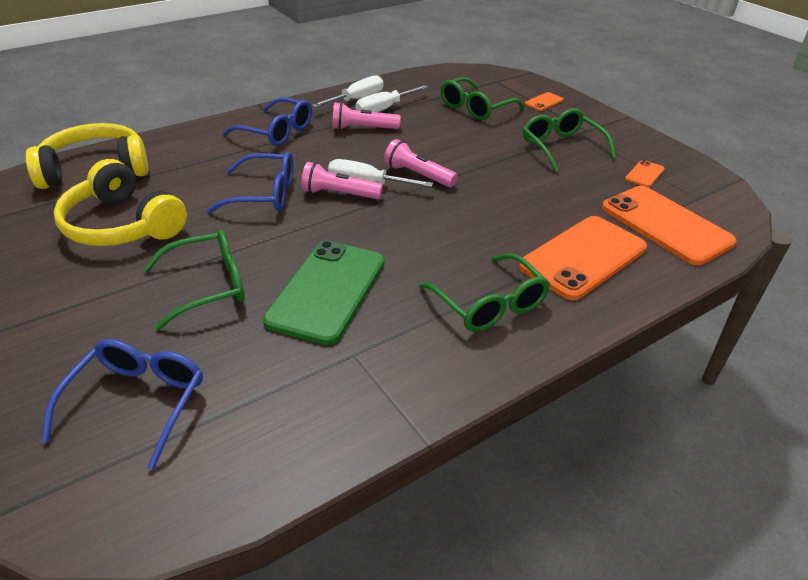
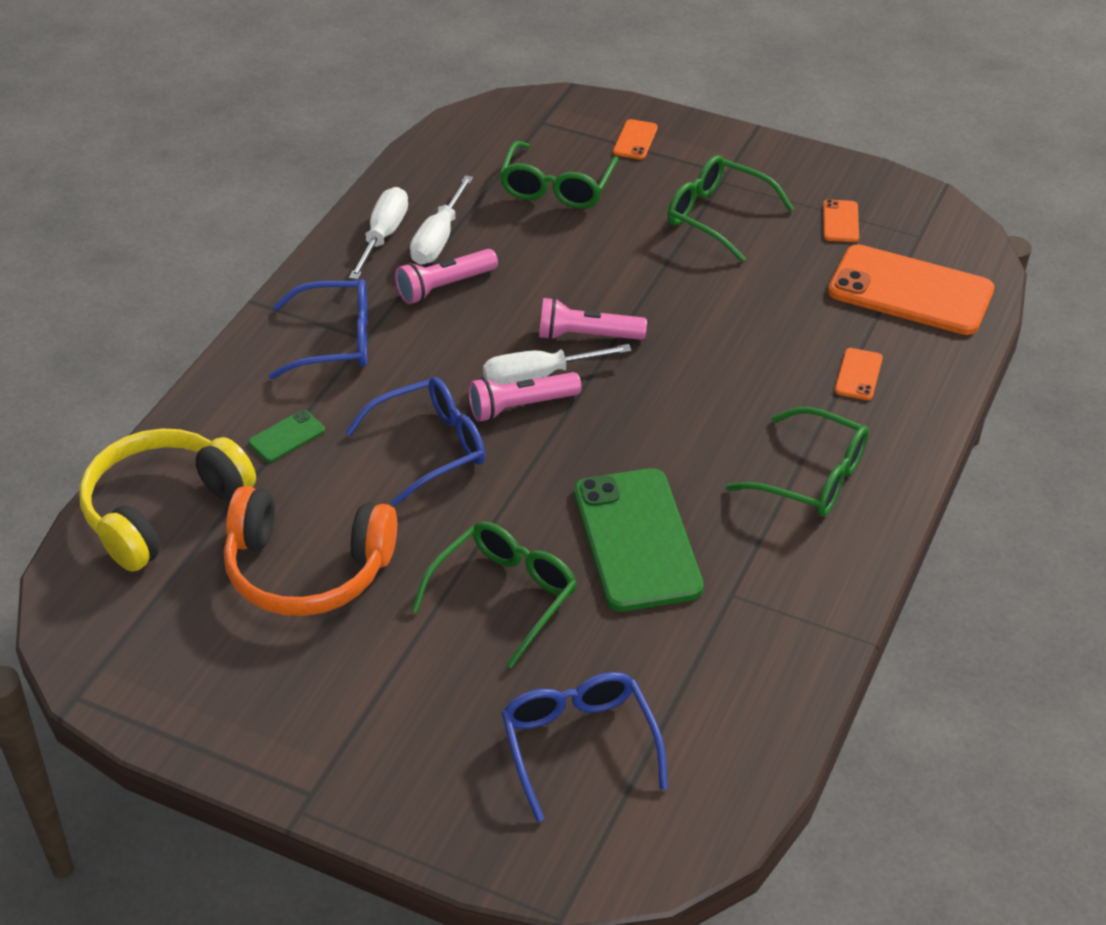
camera: 30 degrees left, 5 degrees up
yellow headphones [53,159,187,246] -> orange headphones [224,486,397,616]
orange phone [519,216,647,300] -> orange phone [835,348,883,400], size x0.43
none -> green phone [248,410,325,462]

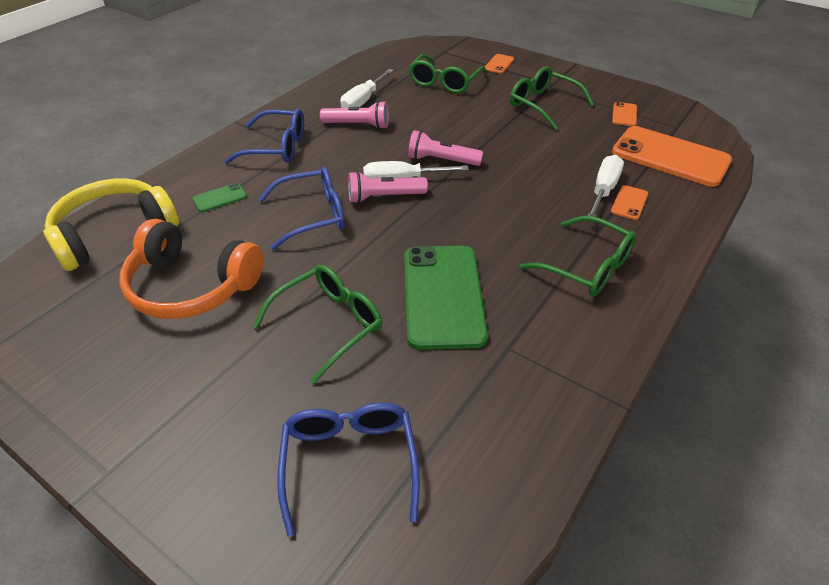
camera: 10 degrees right, 0 degrees up
white screwdriver [349,187,408,280] -> white screwdriver moved to [588,155,624,217]
pink flashlight [395,249,498,304] -> pink flashlight turned 150 degrees counterclockwise [320,101,389,129]

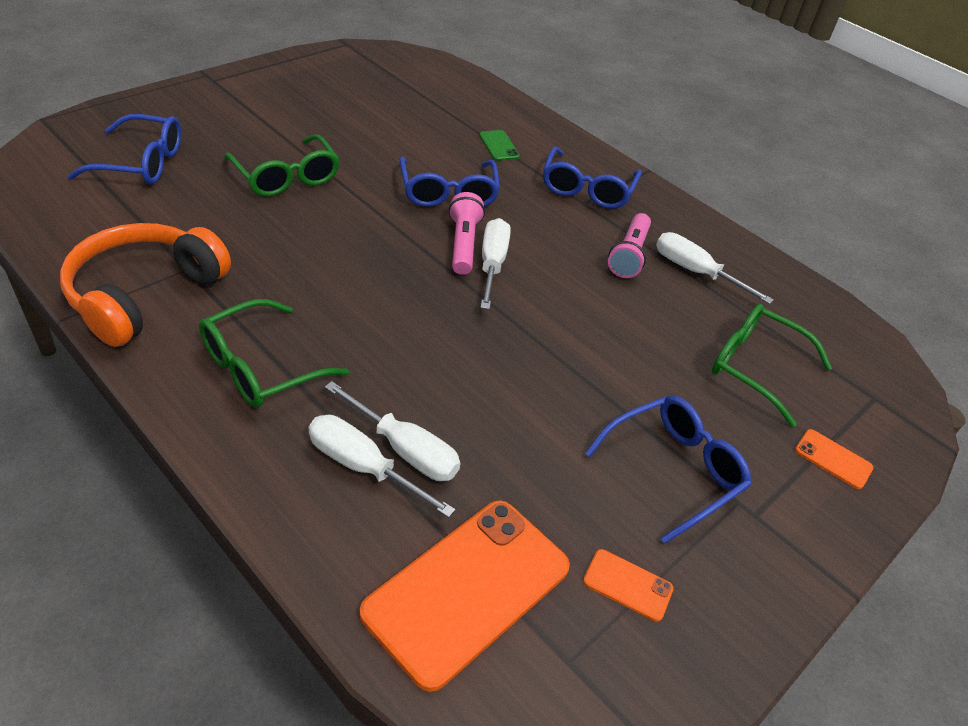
camera: 95 degrees right, 0 degrees up
yellow headphones [43,178,179,271] -> none
orange headphones [119,219,263,319] -> orange headphones moved to [60,223,231,347]
green phone [404,246,488,350] -> none
pink flashlight [408,130,483,166] -> none
green glasses [510,66,594,130] -> blue glasses [585,396,751,544]
orange phone [611,185,648,220] -> white screwdriver [308,415,455,518]

